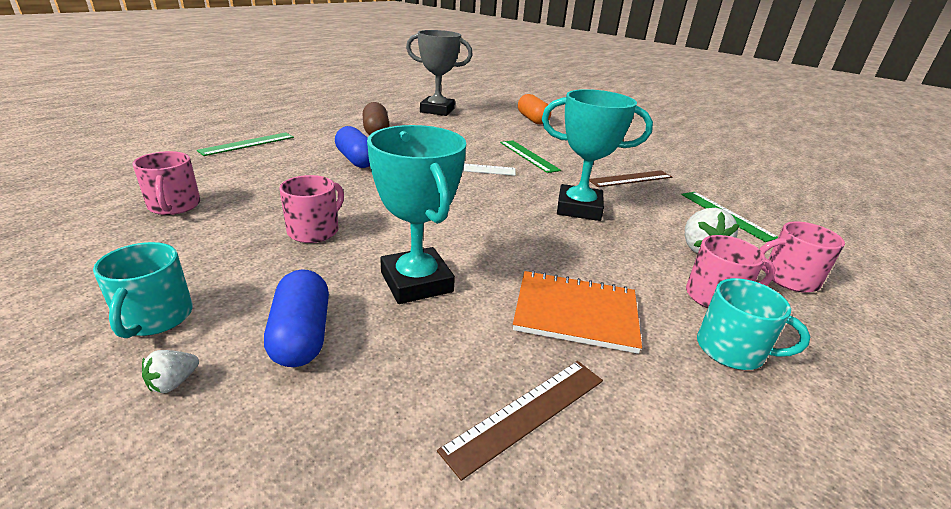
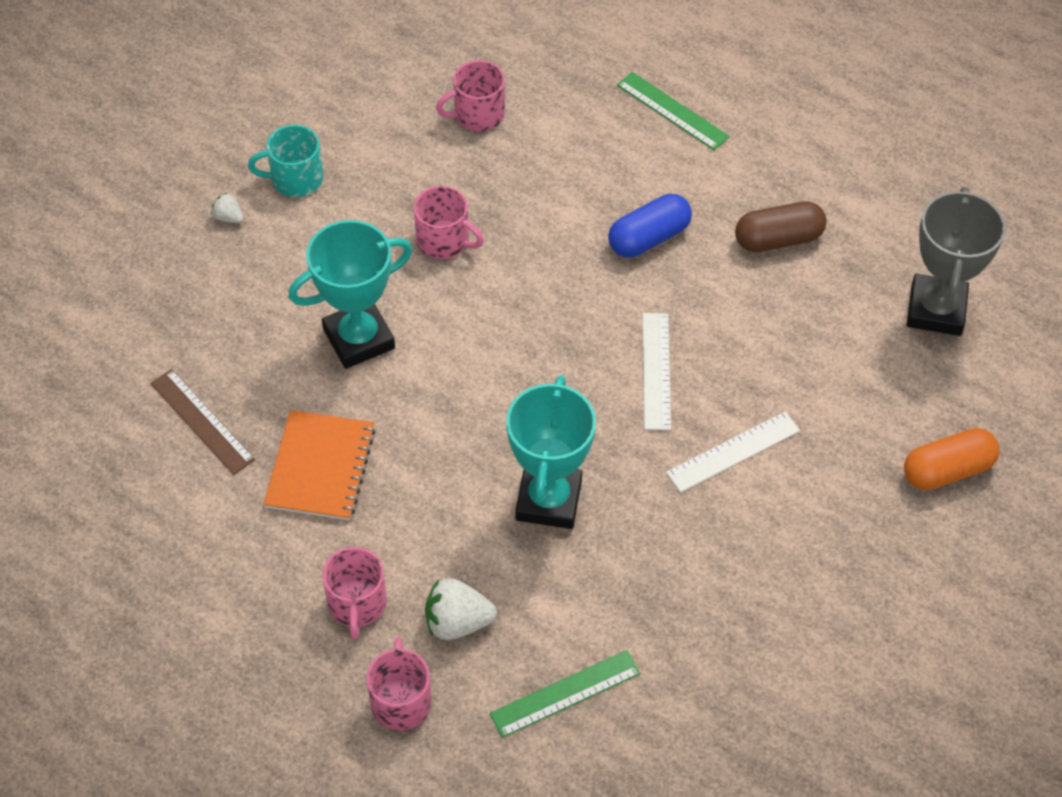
camera: 90 degrees right, 25 degrees up
blue capsule [264,269,329,367] -> none
green ruler [500,140,561,173] -> white ruler [666,411,800,493]
brown ruler [589,170,672,187] -> none
turquoise mug [697,278,810,370] -> none

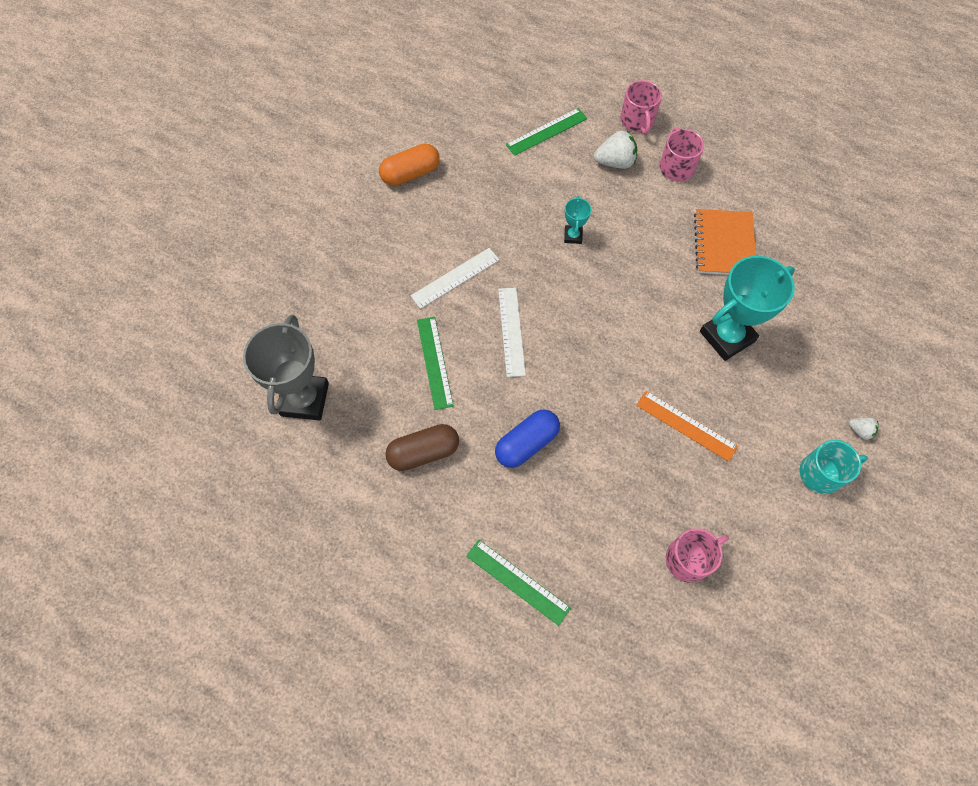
camera: 175 degrees right, 10 degrees up
brown ruler [150,369,255,475] -> none
pink mug [414,186,484,259] -> orange ruler [636,391,738,462]
turquoise trophy [506,375,596,529] -> turquoise trophy [564,196,591,244], size x0.47
orange capsule [904,428,1000,490] -> orange capsule moved to [379,144,440,186]
none -> green ruler [417,317,454,410]

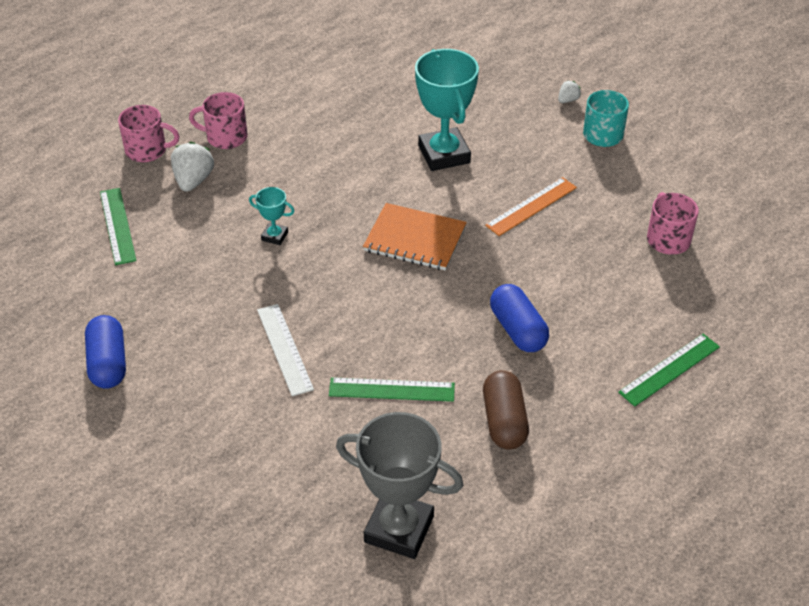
camera: 75 degrees left, 20 degrees down
orange capsule [379,144,440,186] -> blue capsule [85,315,126,389]
white ruler [498,287,526,377] -> none
orange notebook [694,209,756,275] -> orange notebook moved to [363,203,467,271]

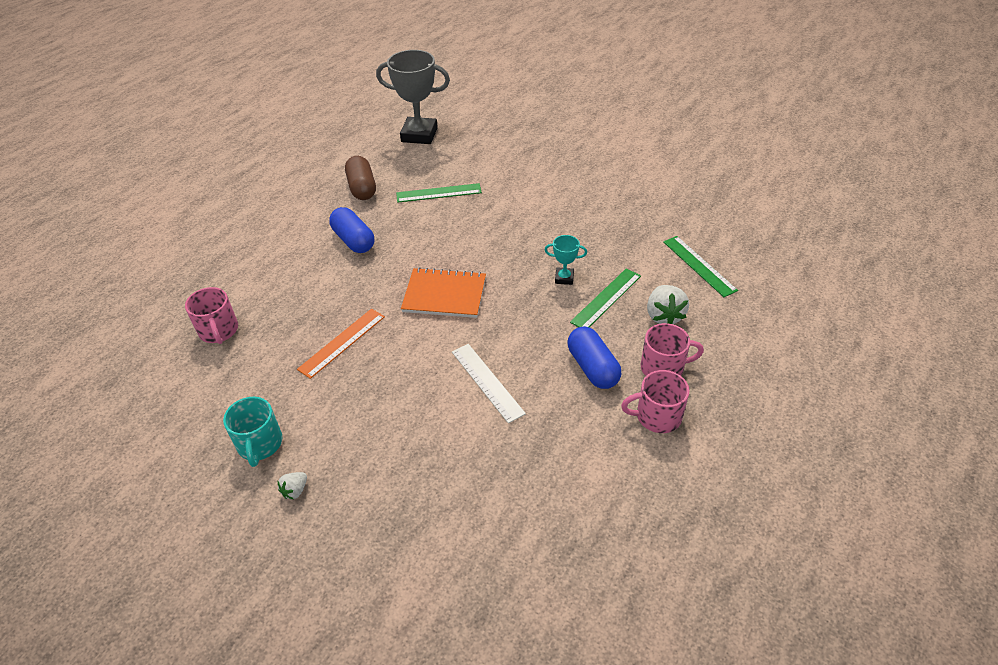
camera: 170 degrees right, 0 degrees up
blue capsule [85,315,126,389] -> blue capsule moved to [568,327,622,389]
pink mug [118,105,179,162] -> pink mug moved to [621,370,689,433]
white ruler [257,304,314,396] -> white ruler moved to [452,344,526,423]
turquoise trophy [415,49,479,171] -> none
green ruler [618,334,720,407] -> green ruler moved to [570,268,641,327]

